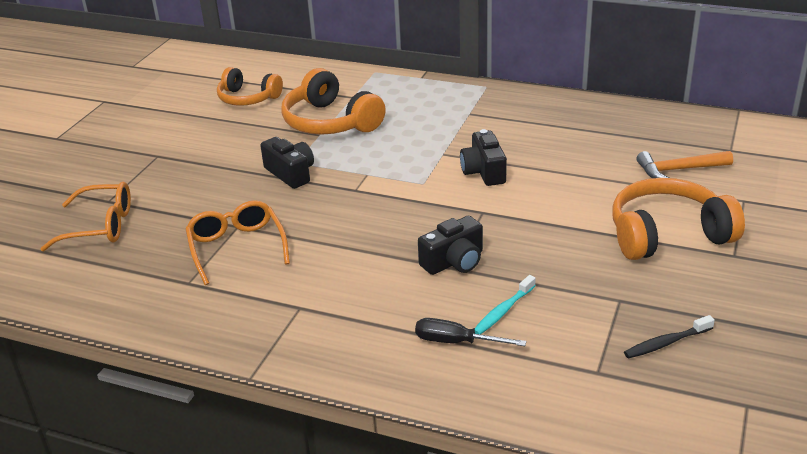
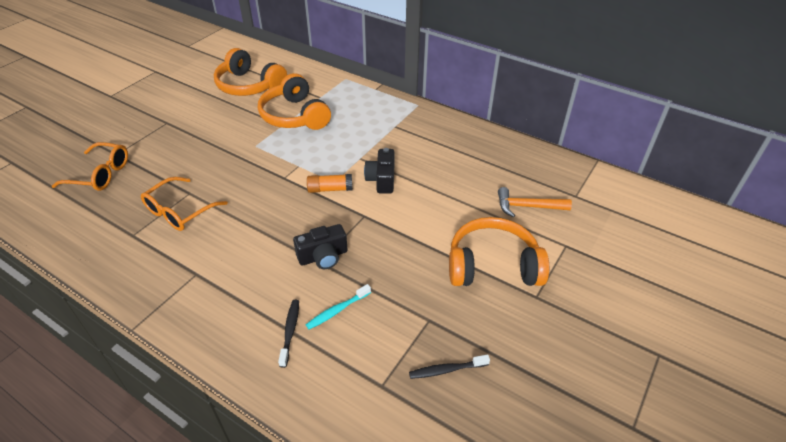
camera: 10 degrees right, 10 degrees up
orange glasses [185,200,290,285] -> orange glasses turned 135 degrees counterclockwise [141,177,228,231]
orange headphones [217,67,283,106] -> orange headphones [214,48,287,96], size x1.50
black camera [260,137,314,189] -> none
black screwdriver [415,318,526,346] -> black toothbrush [278,300,299,368]
none -> orange glue stick [307,174,352,193]

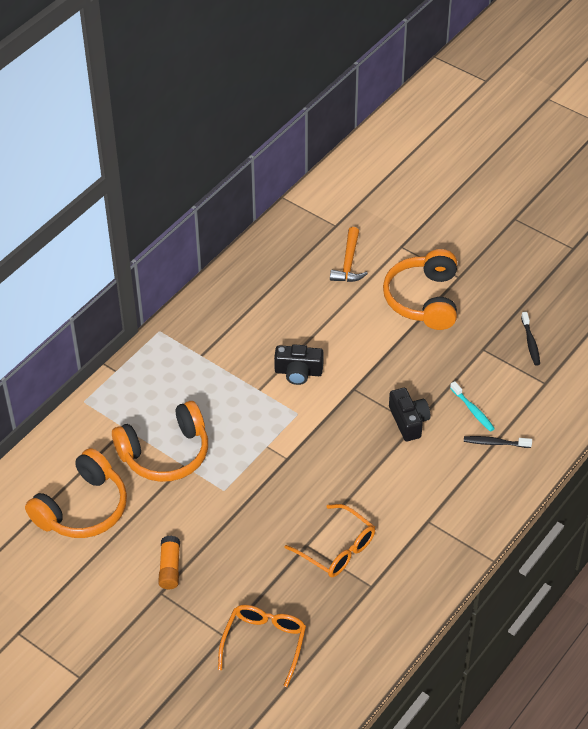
camera: 85 degrees left, 5 degrees up
orange glue stick [307,174,352,193] -> orange glue stick moved to [158,536,180,589]

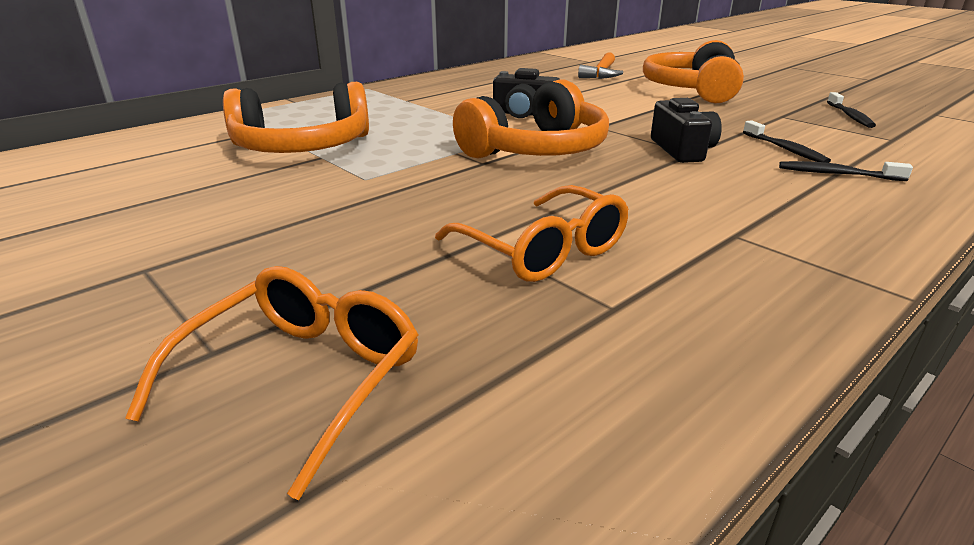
camera: 10 degrees right, 20 degrees down
orange headphones [25,448,127,538] -> orange headphones moved to [453,79,609,159]
orange glue stick [158,536,180,589] -> none
turquoise toothbrush [450,381,495,432] -> black toothbrush [743,120,831,163]

